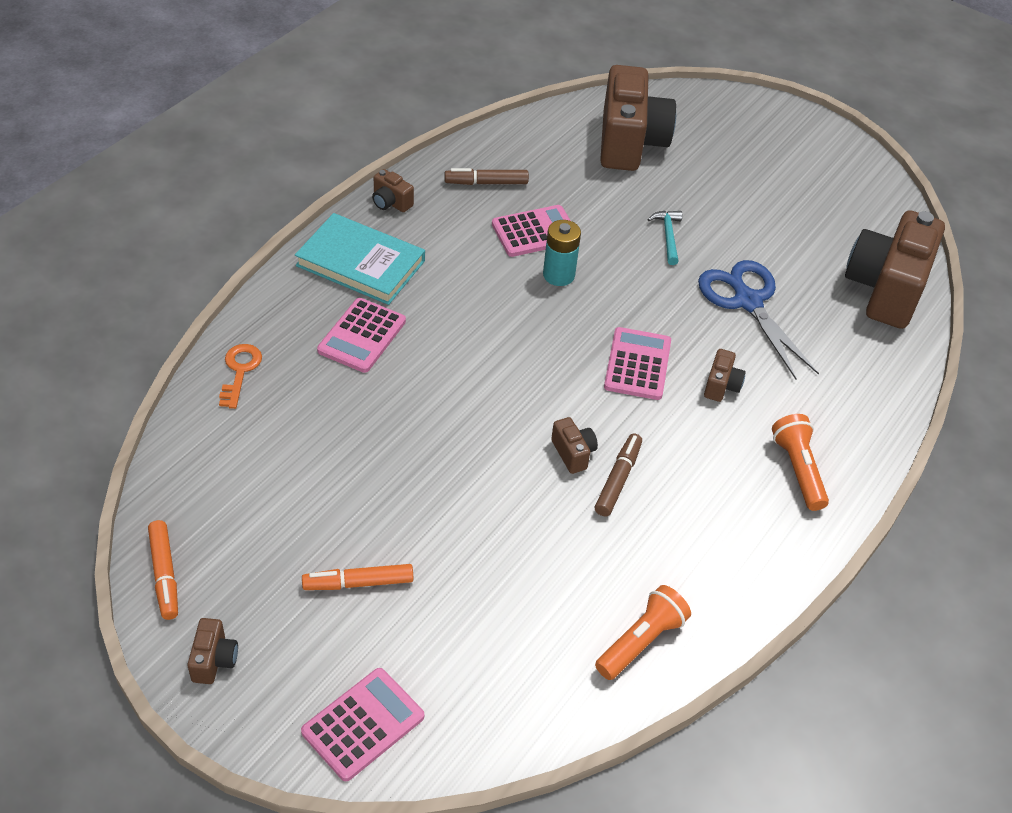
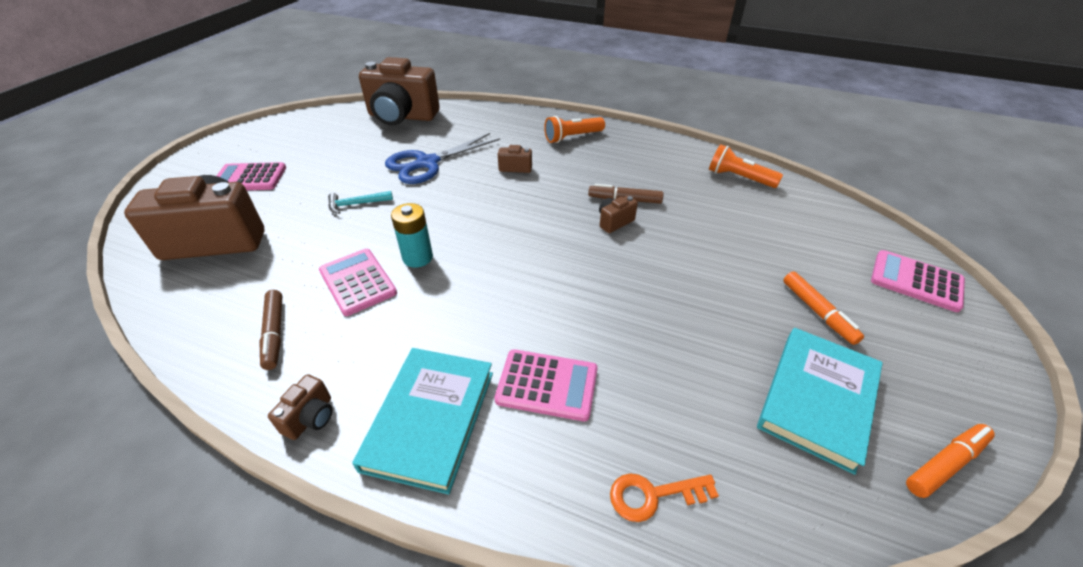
camera: 100 degrees left, 5 degrees down
brown camera [187,618,238,684] -> none
pink calculator [604,327,671,400] -> pink calculator moved to [217,162,286,190]
none -> turquoise book [757,328,883,475]

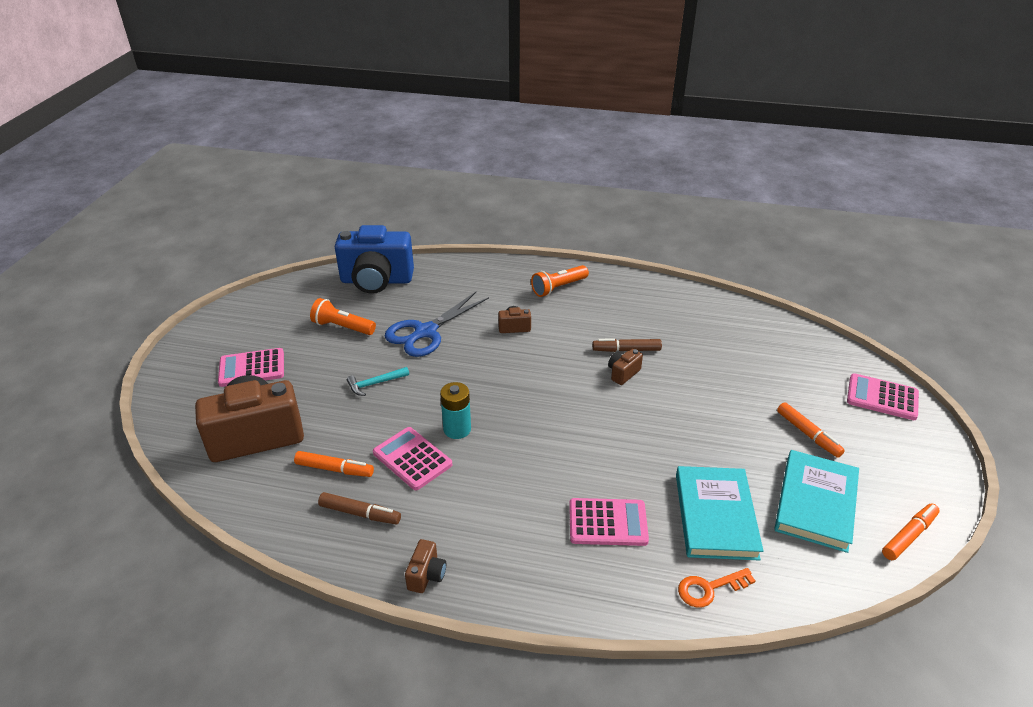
camera: 10 degrees left, 5 degrees down
brown marker [259,290,282,370] -> brown marker turned 45 degrees counterclockwise [318,492,401,524]
turquoise book [352,348,493,495] -> turquoise book moved to [676,466,763,561]
brown camera [359,57,440,125] -> blue camera [335,225,414,294]
orange flashlight [709,144,783,188] -> orange flashlight moved to [310,298,376,335]
none -> orange marker [294,451,374,477]

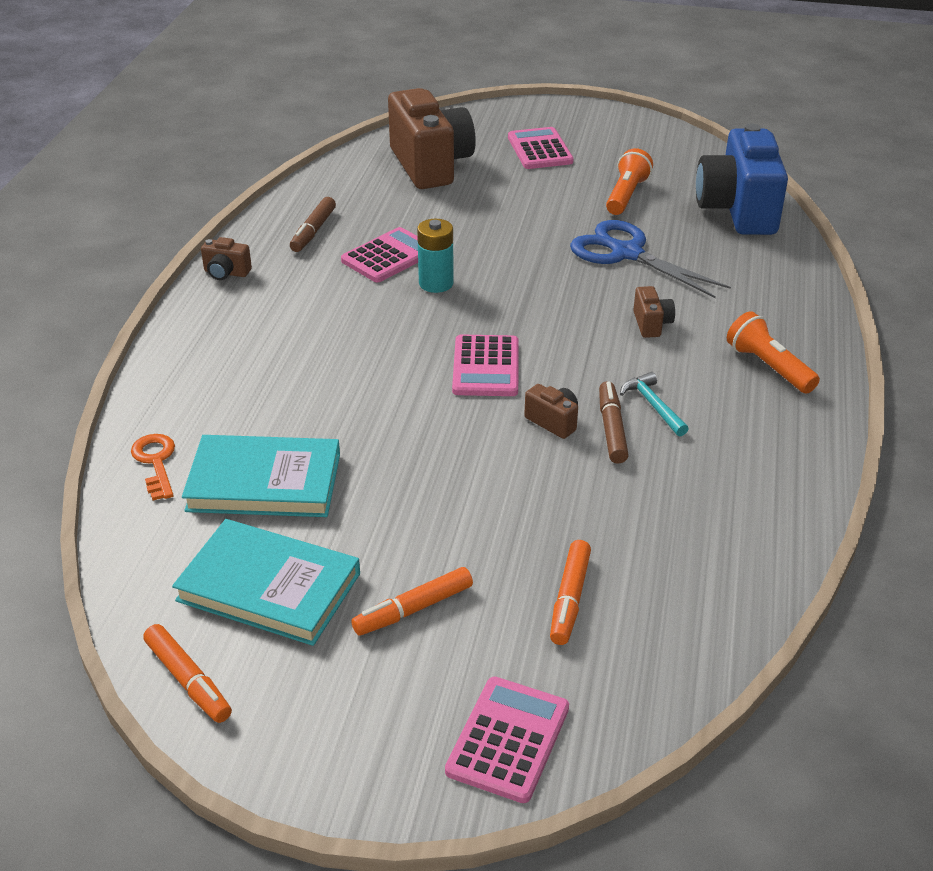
camera: 90 degrees right, 0 degrees up
orange marker [294,451,374,477] -> orange marker moved to [550,540,591,645]
turquoise hammer [347,367,409,396] -> turquoise hammer moved to [620,372,689,436]
pink calculator [569,498,649,546] -> pink calculator moved to [452,334,518,396]

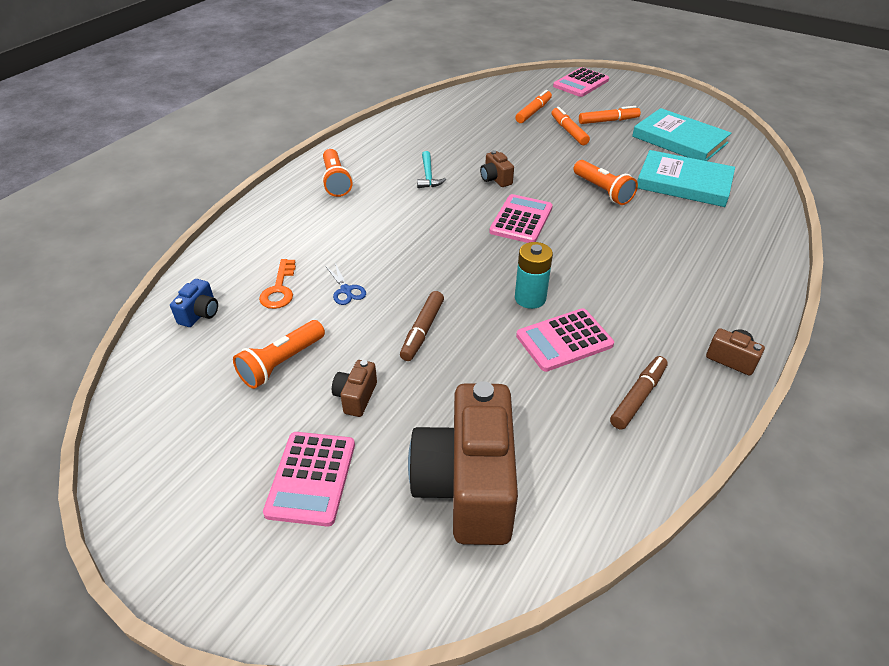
camera: 160 degrees left, 5 degrees up
orange key [131,434,175,500] -> orange key moved to [259,259,296,309]
orange marker [143,624,232,723] -> orange marker moved to [552,107,590,145]
blue scissors [570,220,731,298] -> blue scissors [326,263,366,305], size x0.43
brown marker [599,381,629,464] -> brown marker moved to [400,291,444,361]
brown camera [633,286,675,338] -> brown camera moved to [332,360,377,417]
blue camera [696,123,788,235] -> blue camera [170,279,218,327], size x0.41
none -> orange flashlight [574,160,638,205]

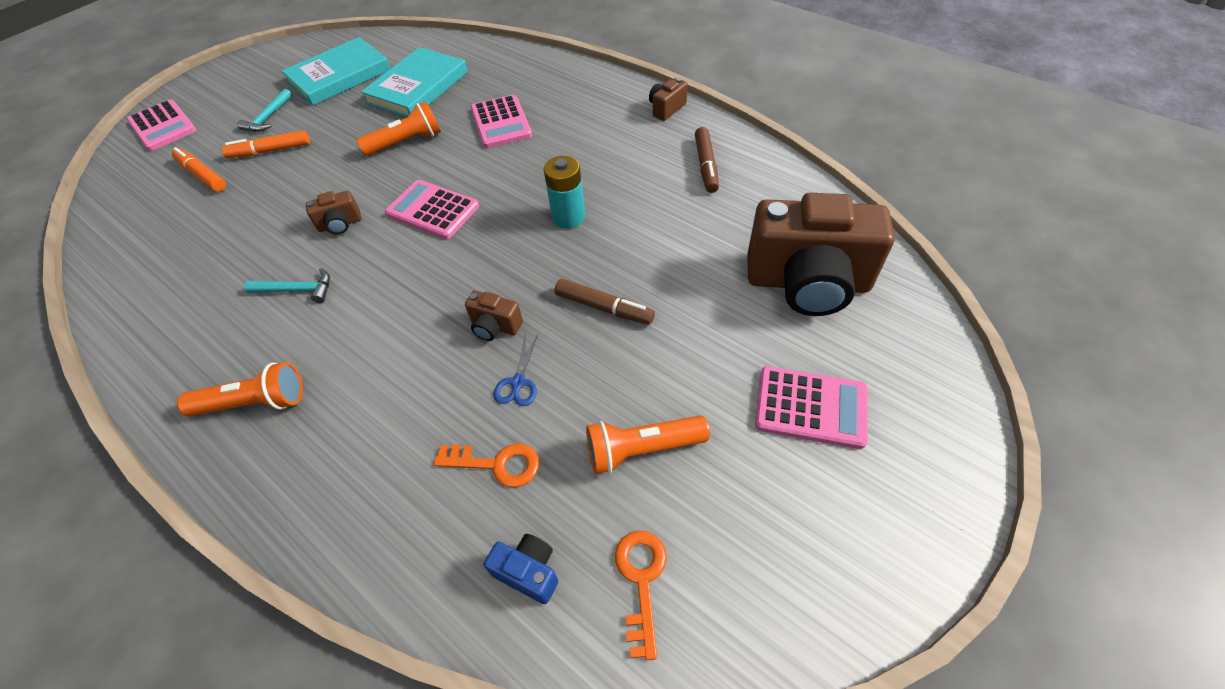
camera: 80 degrees left, 10 degrees up
orange flashlight [233,320,325,389] -> orange flashlight turned 120 degrees clockwise [586,416,710,474]
blue scissors [326,263,366,305] -> blue scissors turned 120 degrees clockwise [493,334,538,406]
brown camera [332,360,377,417] -> brown camera moved to [465,290,523,341]
pink calculator [516,308,614,372] -> pink calculator moved to [471,95,532,148]
orange marker [579,106,641,124] -> turquoise hammer [237,89,292,132]
brown marker [610,356,668,430] -> brown marker turned 135 degrees counterclockwise [695,127,719,193]
none -> orange key [615,531,667,660]

